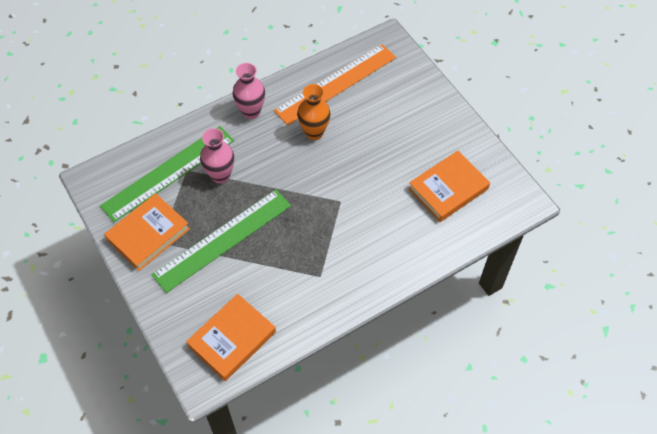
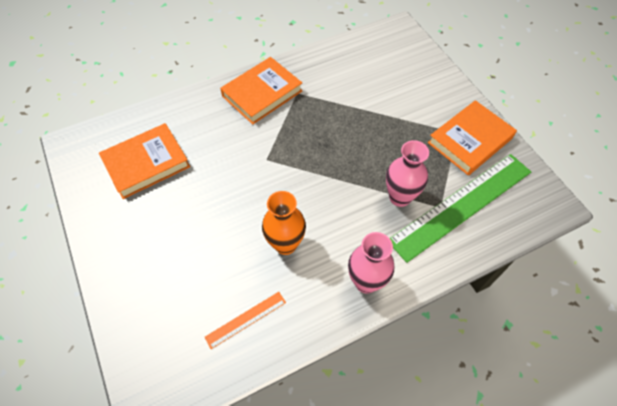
camera: 175 degrees left, 0 degrees up
green ruler [152,190,291,293] -> none
orange book [186,294,276,381] -> orange book moved to [220,57,302,124]
orange ruler [274,44,396,125] -> orange ruler [205,292,286,349], size x0.43

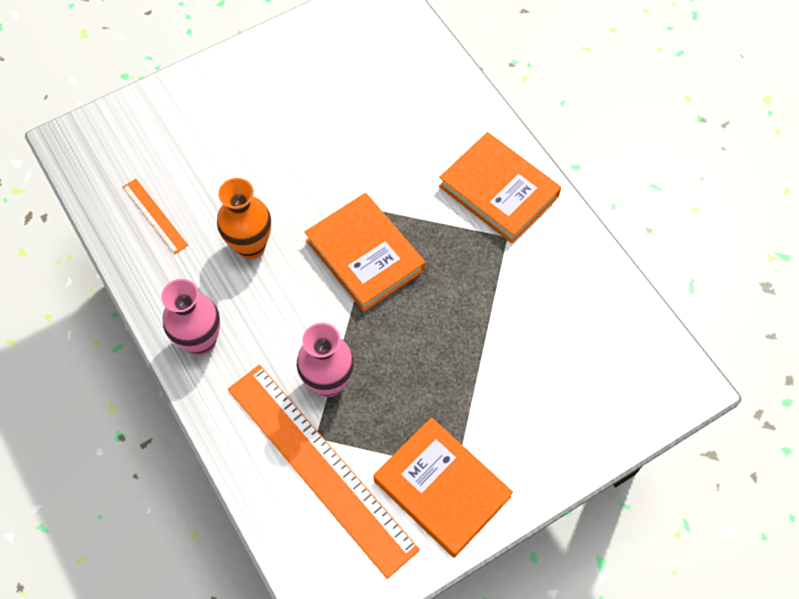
camera: 85 degrees right, 5 degrees up
orange book [99,123,190,199] -> orange book moved to [305,193,425,312]
green ruler [390,154,531,263] -> orange ruler [228,365,420,579]

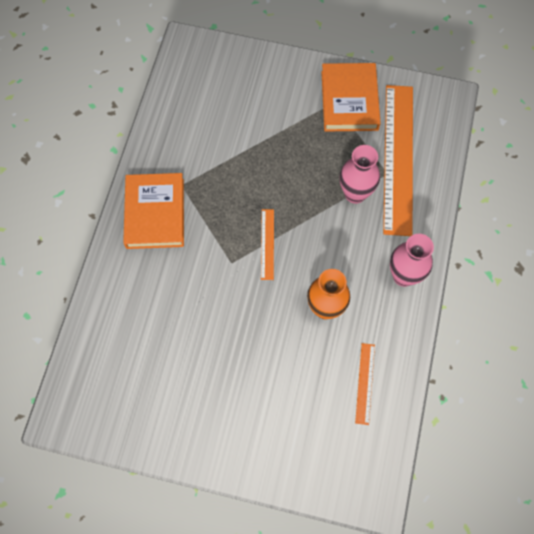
camera: 135 degrees left, 5 degrees up
orange book [305,193,425,312] -> orange ruler [261,209,274,280]

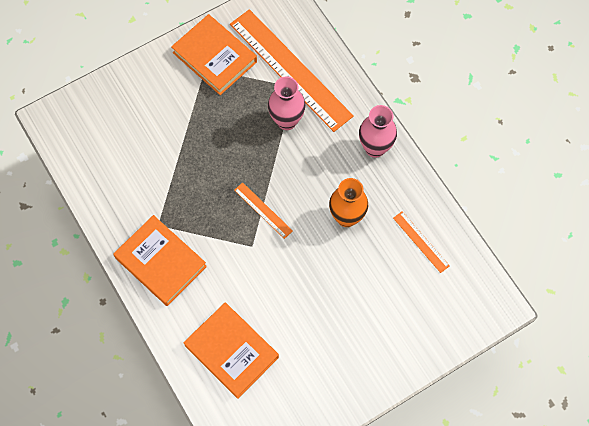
camera: 45 degrees left, 0 degrees up
none -> orange book [183,303,279,399]

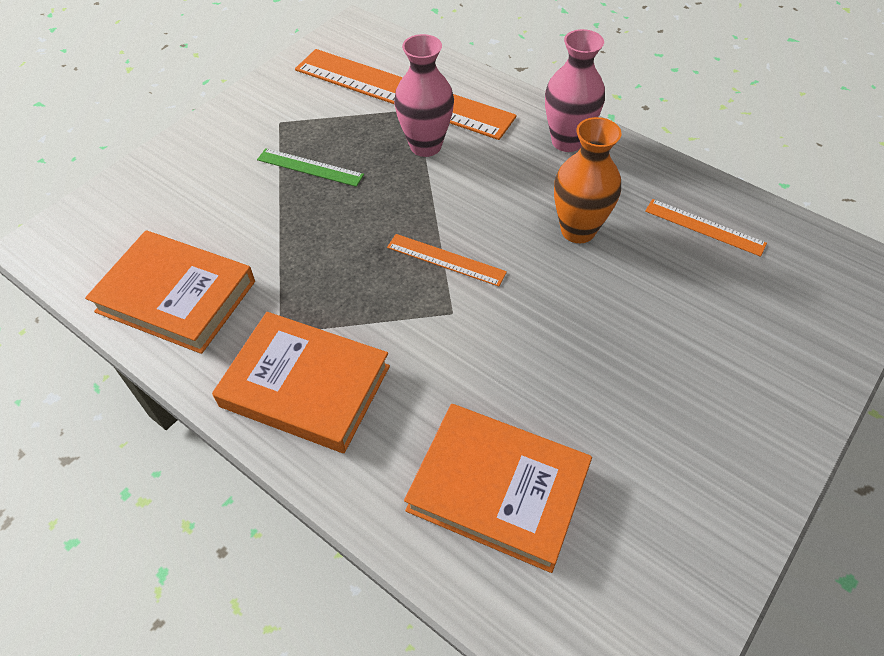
camera: 20 degrees left, 15 degrees down
orange book [171,14,257,95] -> orange book moved to [85,230,255,354]
none -> green ruler [257,148,364,187]

